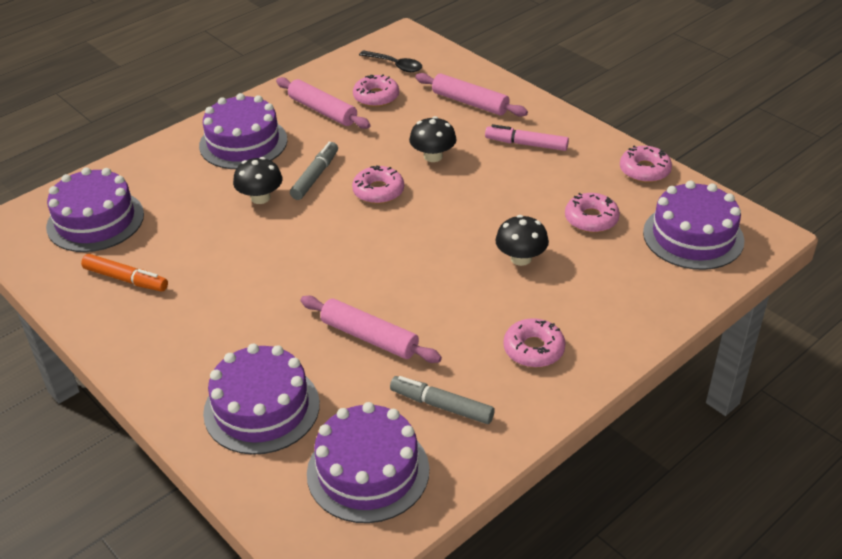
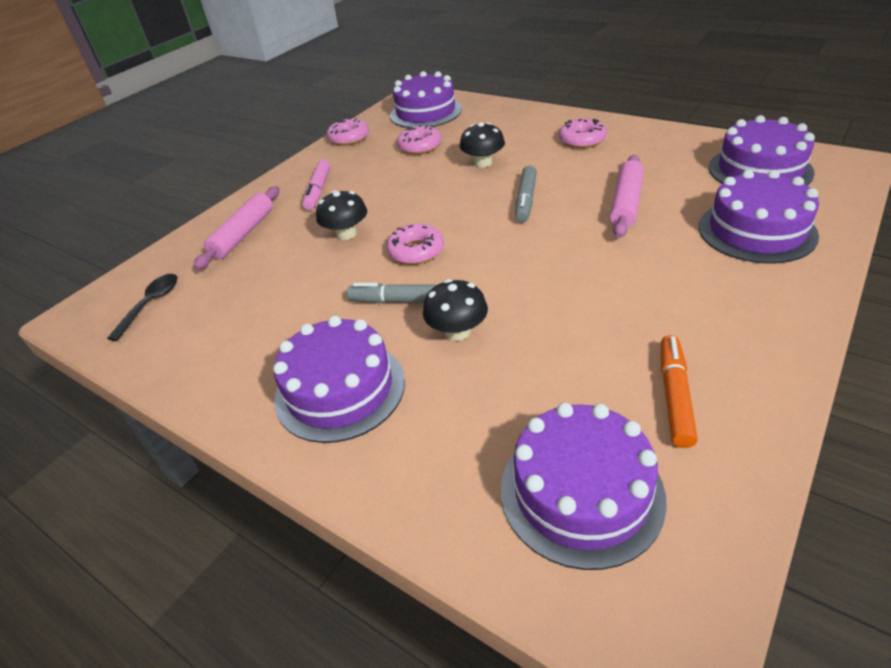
camera: 100 degrees left, 0 degrees up
pink rolling pin [276,77,371,129] -> none
pink donut [353,74,399,107] -> none
grey marker [390,376,495,424] -> grey marker moved to [515,166,537,223]

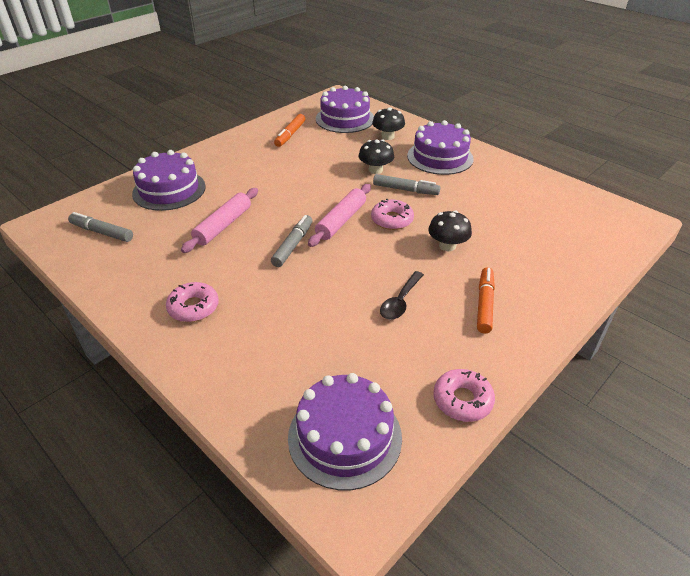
camera: 175 degrees left, 0 degrees up
black spoon [107,274,177,341] -> black spoon moved to [380,271,424,320]
pink rolling pin [194,186,279,270] -> pink rolling pin moved to [308,184,371,247]
pink marker [303,159,330,210] -> orange marker [477,267,495,334]
pink donut [397,125,442,154] -> none
black mushroom [460,122,505,168] -> black mushroom moved to [372,107,405,140]
purple cake [709,115,815,186] -> grey marker [68,212,133,242]

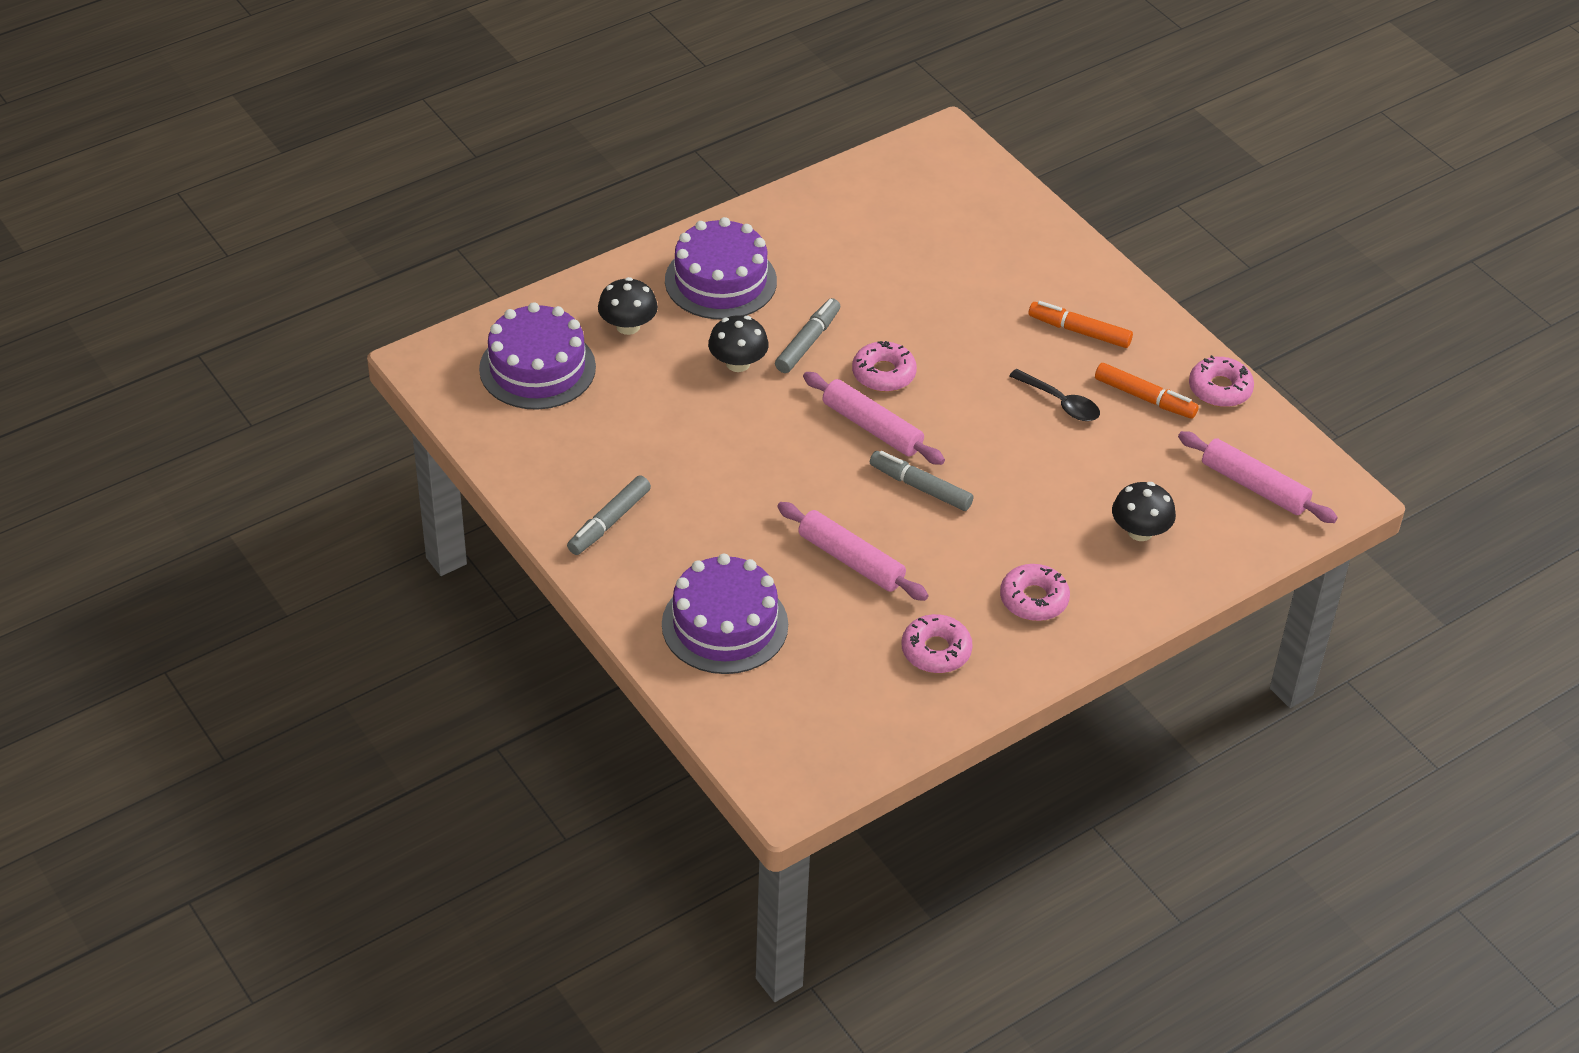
camera: 80 degrees left, 5 degrees up
grey marker [68,212,133,242] -> grey marker moved to [567,476,651,555]
orange marker [274,114,305,147] -> orange marker moved to [1095,363,1199,419]
purple cake [288,373,402,490] -> pink rolling pin [1178,431,1338,523]
black mushroom [428,210,472,251] -> black mushroom moved to [1112,482,1176,541]
none -> pink donut [902,614,973,673]

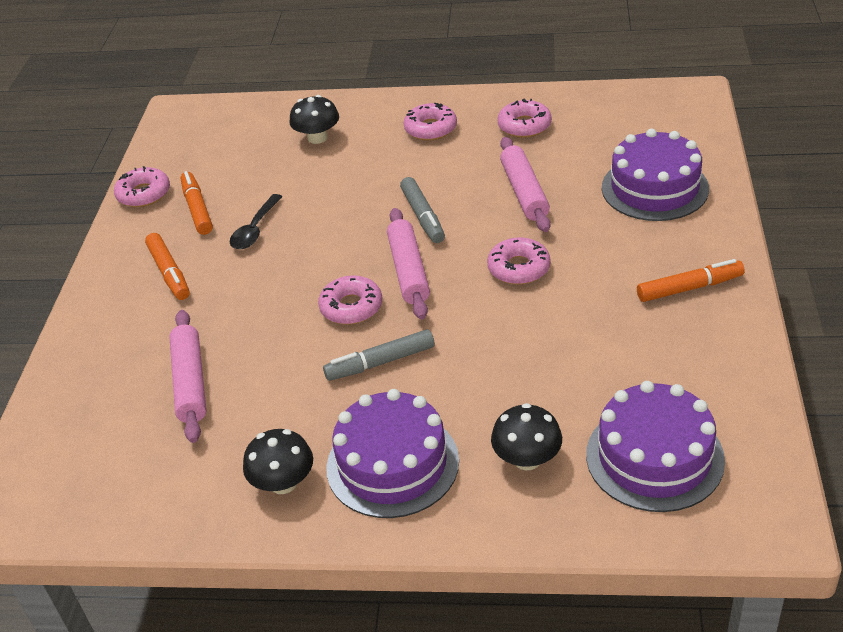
camera: 135 degrees left, 5 degrees down
grey marker [567,476,651,555] -> orange marker [637,259,745,302]
black mushroom [708,315,769,372] -> black mushroom moved to [243,429,313,494]
black spoon [1009,369,1100,421] -> black spoon turned 150 degrees counterclockwise [230,194,283,249]
pink rolling pin [1178,431,1338,523] -> pink rolling pin moved to [169,310,207,443]
none -> pink donut [487,237,550,285]

